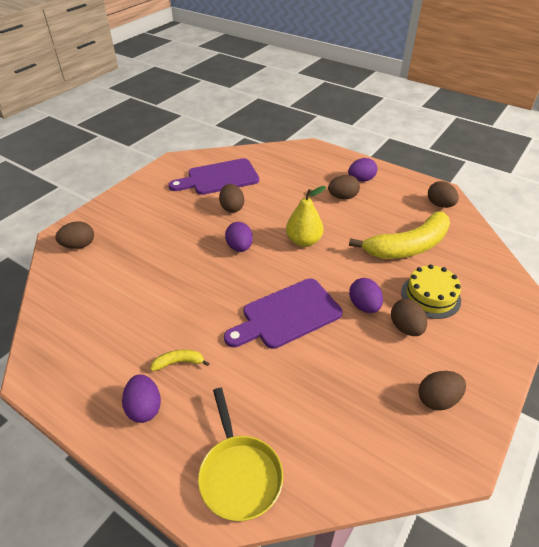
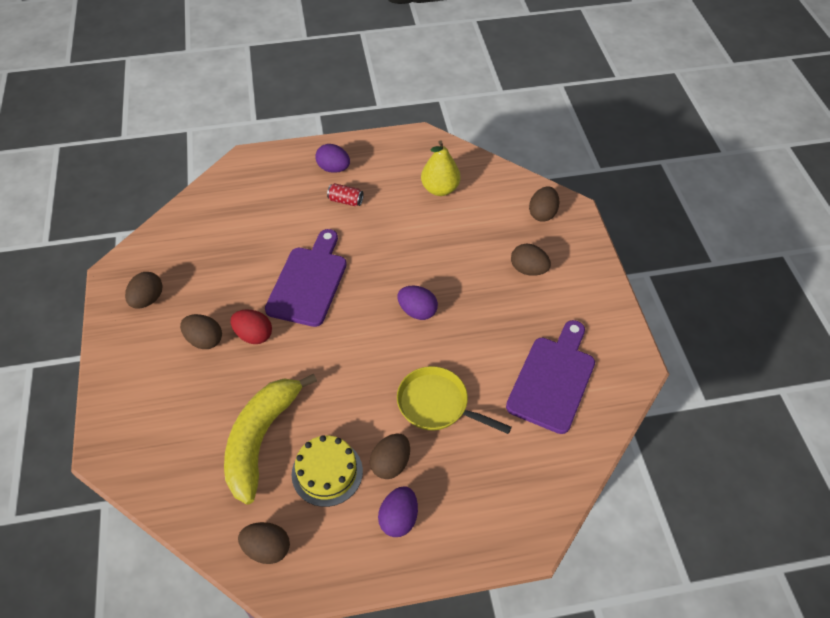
camera: 135 degrees right, 10 degrees up
yellow banana [150,350,210,371] -> red can [327,183,363,206]
yellow pan [198,388,283,521] -> yellow pan moved to [397,366,512,434]
brown egg [219,184,244,213] -> brown egg moved to [511,244,551,276]
yellow pear [286,186,326,247] -> yellow pear moved to [421,141,461,196]
purple egg [349,278,383,313] -> red egg [231,309,272,344]
yellow cake [401,264,461,319] -> yellow cake moved to [292,435,363,507]

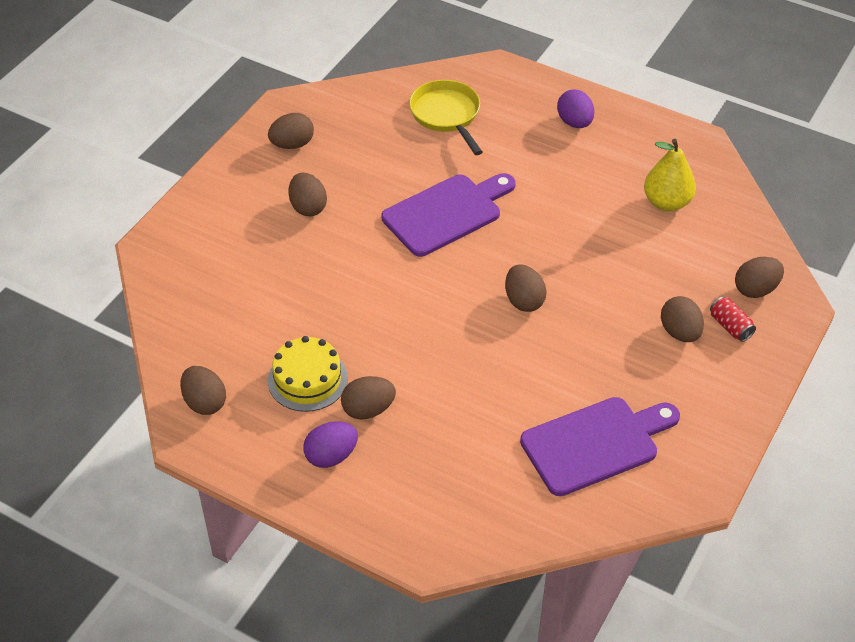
camera: 40 degrees right, 5 degrees down
yellow banana [224,373,317,505] -> none
red egg [231,309,272,344] -> none
red can [327,183,363,206] -> red can moved to [710,297,756,342]
purple egg [397,286,438,320] -> brown egg [505,264,547,312]
yellow pan [397,366,512,434] -> yellow pan moved to [409,80,482,155]

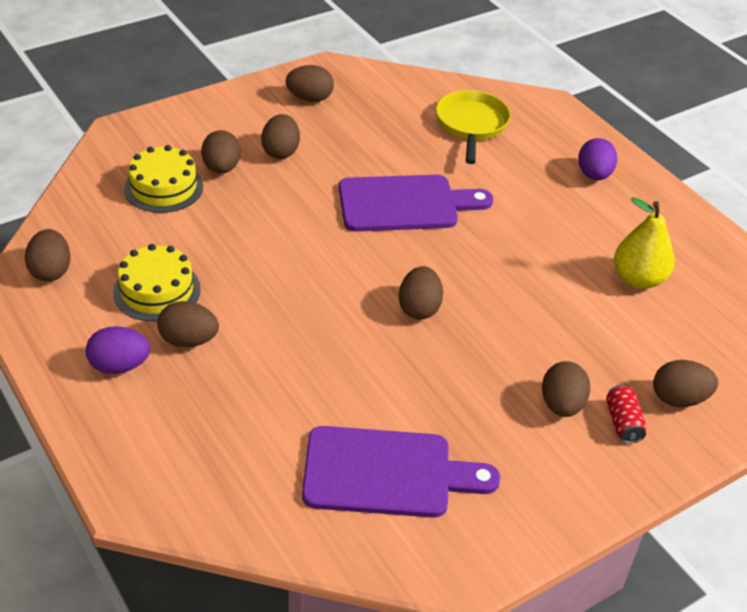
camera: 25 degrees right, 5 degrees down
none -> yellow cake [124,145,203,213]
none -> brown egg [201,130,241,174]

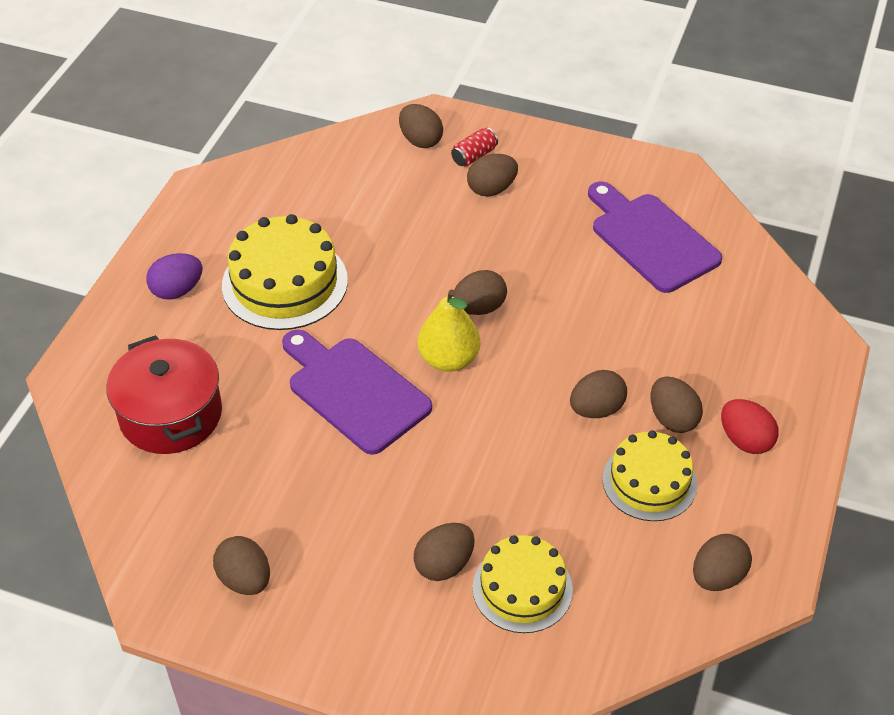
camera: 125 degrees left, 5 degrees up
purple egg [86,326,150,374] -> red egg [721,399,779,454]
brown egg [261,114,300,159] -> brown egg moved to [570,370,627,418]
yellow pan [436,90,511,164] -> red pot [106,335,222,454]
yellow pear [614,197,675,289] -> yellow pear moved to [418,289,480,372]
none -> yellow cake [222,214,348,330]

